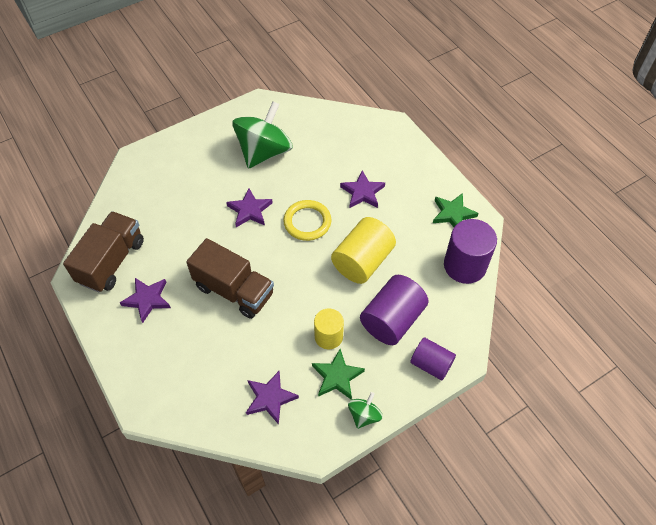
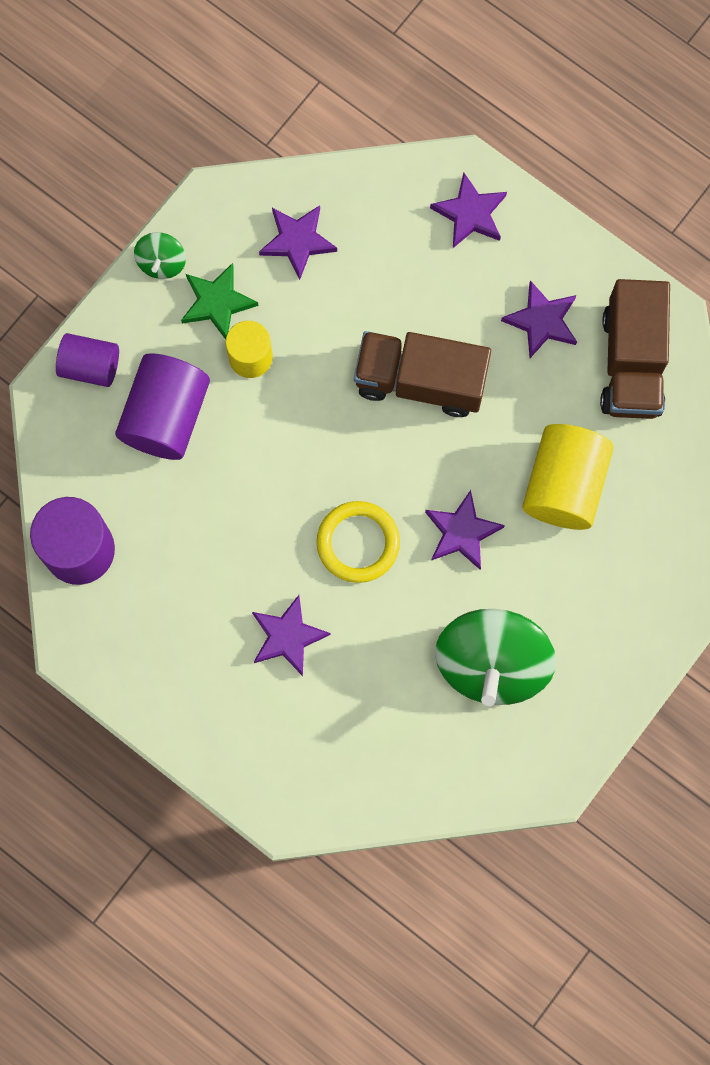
camera: 160 degrees right, 20 degrees up
yellow cylinder [331,217,396,284] -> yellow cylinder moved to [522,424,614,530]
green star [433,193,479,227] -> none
none -> purple star [430,173,507,248]

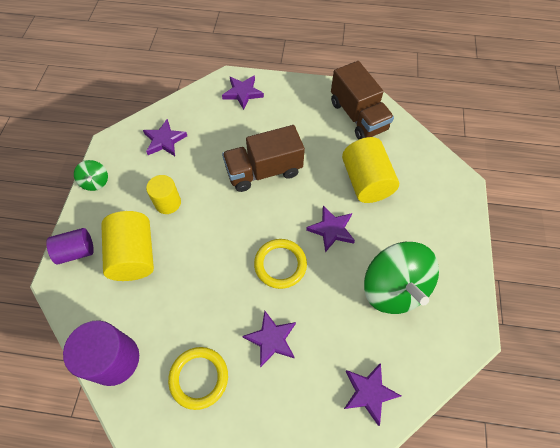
camera: 30 degrees left, 15 degrees down
purple cylinder [115,353,210,460] -> yellow cylinder [101,211,154,281]
green star [181,263,258,340] -> none
purple star [501,280,577,358] -> purple star moved to [344,363,401,426]
none -> yellow ring [168,347,228,410]

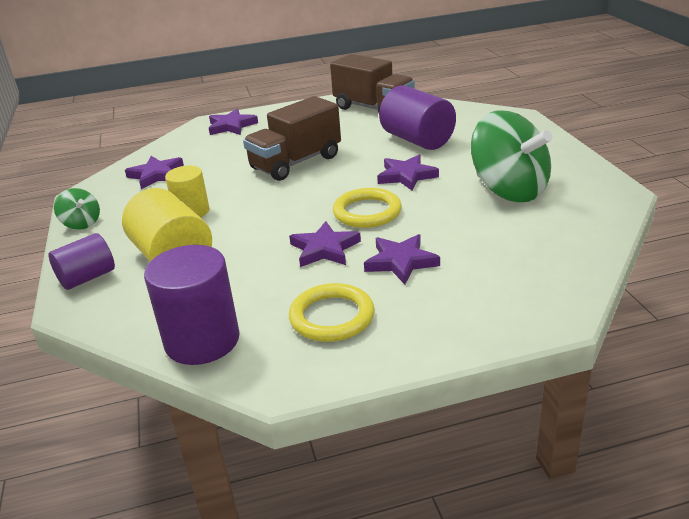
camera: 20 degrees left, 30 degrees down
yellow cylinder [342,137,399,203] -> purple cylinder [379,85,456,150]
purple star [344,363,401,426] -> purple star moved to [289,221,361,267]

